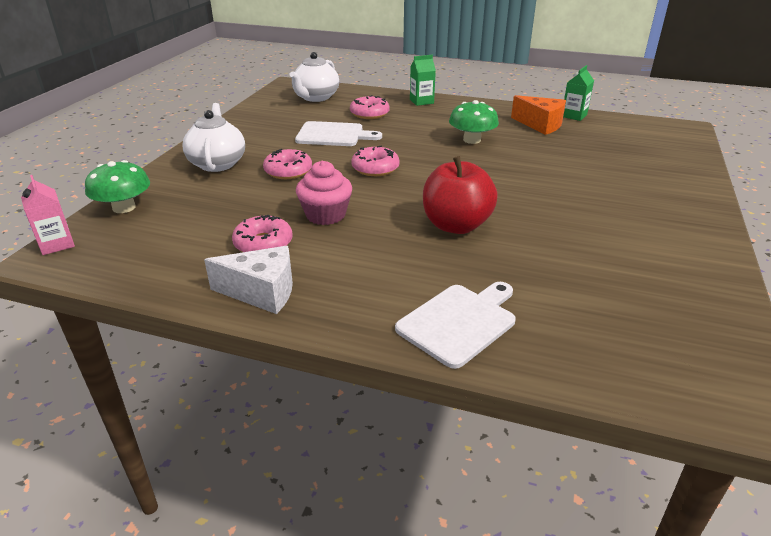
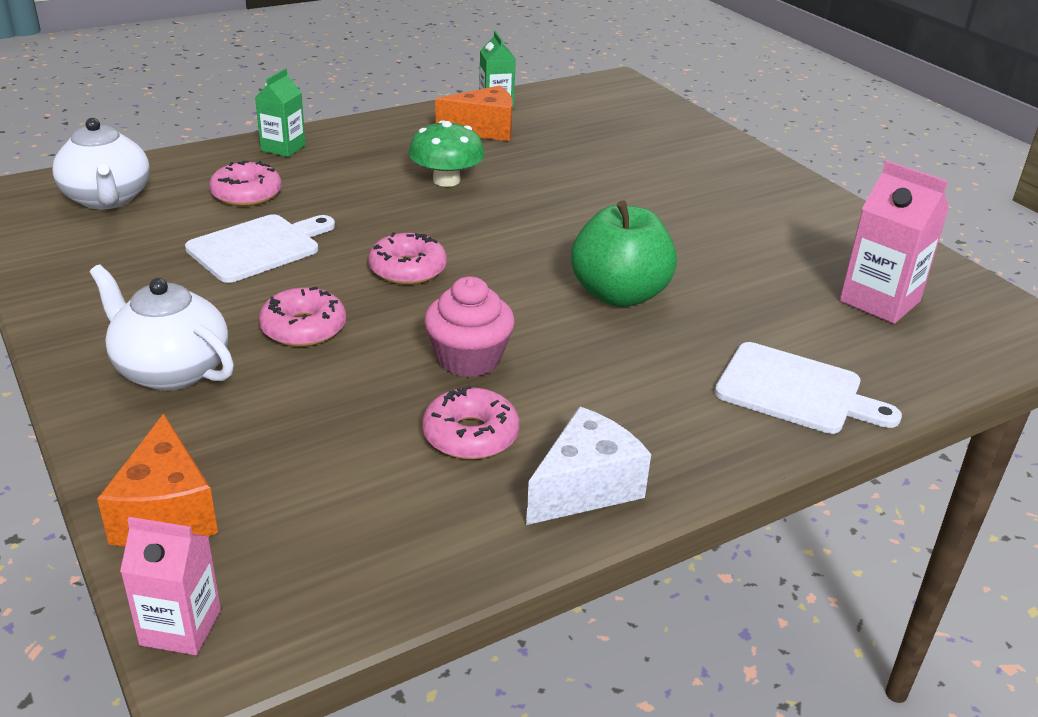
camera: 50 degrees left, 0 degrees up
green mushroom [85,160,150,213] -> orange cheese [97,414,218,547]
white cutting board [395,282,516,369] -> white cutting board turned 120 degrees clockwise [714,342,902,434]
red apple [423,156,498,234] -> green apple [571,201,677,307]
none -> pink carton [840,161,949,324]

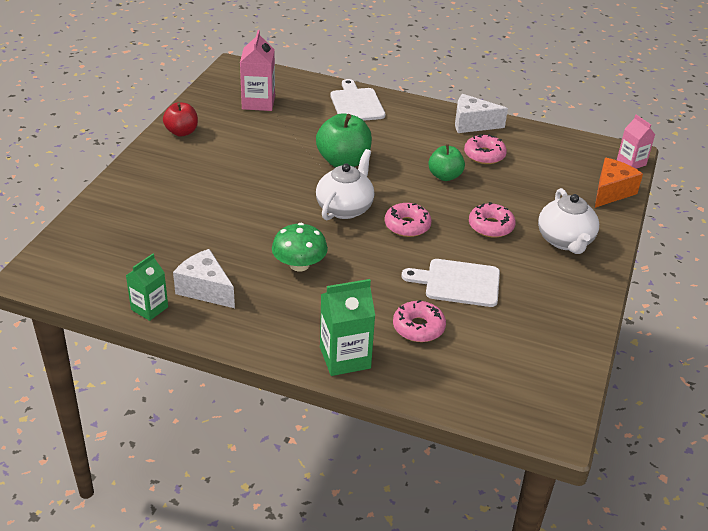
camera: 130 degrees left, 5 degrees up
white teapot [52,118,150,209] -> white teapot moved to [316,149,374,220]
green carton [255,69,306,157] -> green carton [320,279,375,376], size x1.52
pink cupcake [424,276,515,377] -> green apple [428,144,465,181]
orange cheese [435,85,513,141] -> white cheese [173,249,235,308]
none -> red apple [163,102,198,136]

